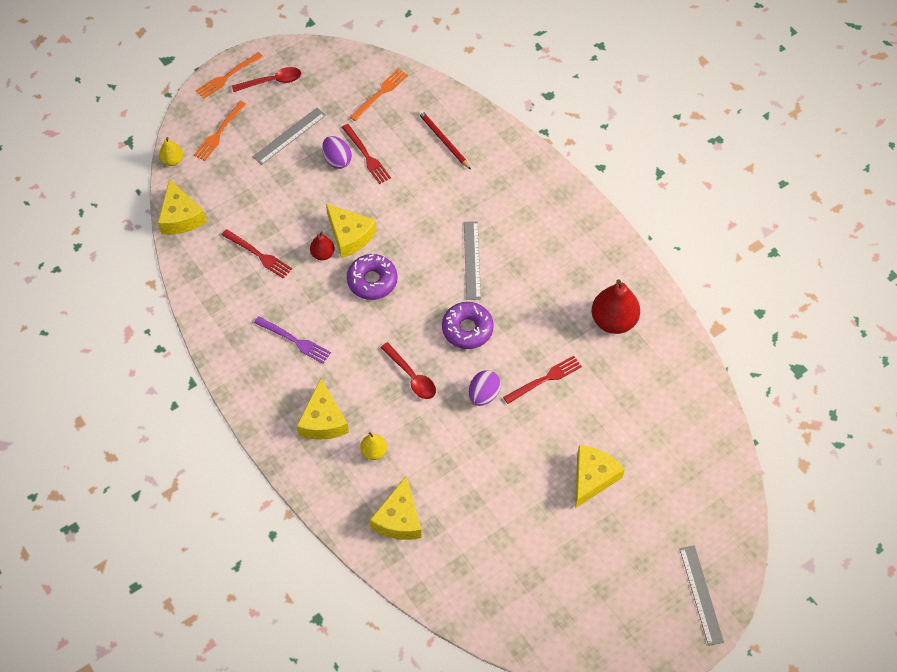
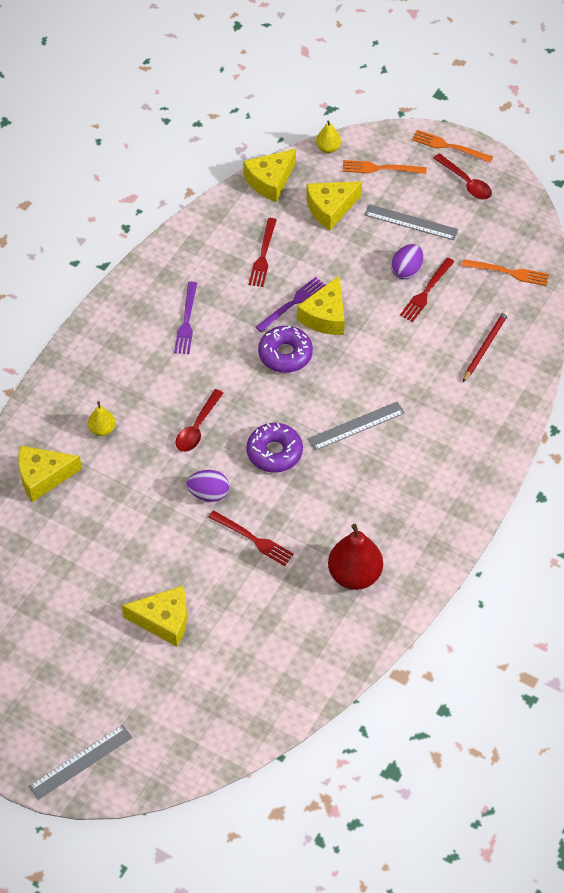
camera: 65 degrees right, 5 degrees down
yellow cheese [297,379,349,440] -> yellow cheese moved to [306,181,362,230]
red pear [310,231,335,260] -> purple fork [256,277,325,333]

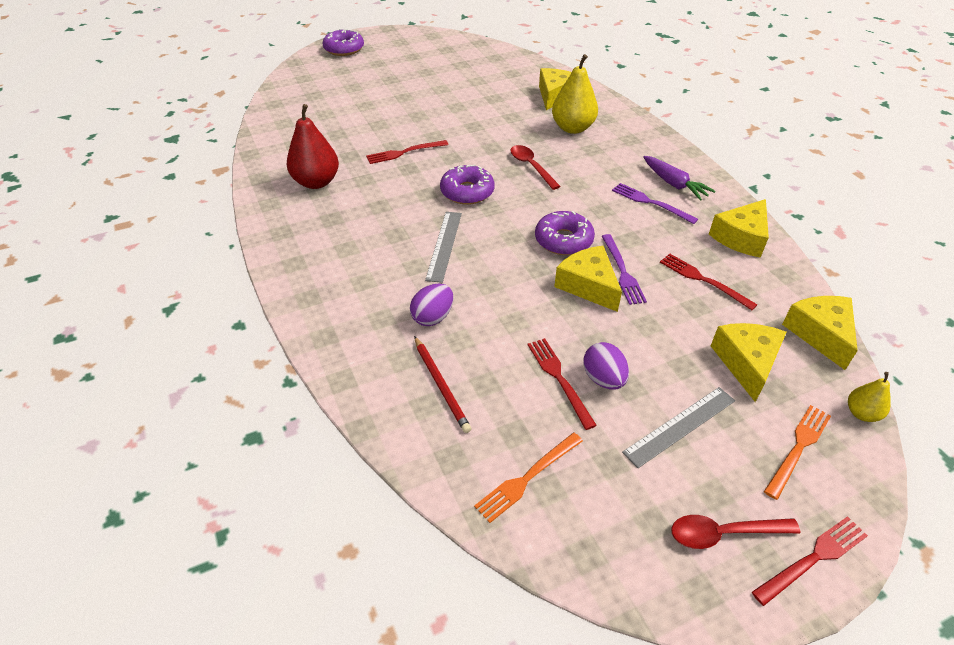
camera: 125 degrees right, 10 degrees down
grey ruler [29,725,132,800] -> purple donut [322,29,364,56]
yellow pear [88,401,116,436] -> yellow pear [552,54,598,134], size x1.90
yellow cheese [122,586,187,647] -> yellow cheese moved to [709,199,769,258]
purple egg [186,470,229,502] -> purple egg moved to [410,283,453,326]
orange fork [412,130,493,163] -> red fork [752,516,868,606]
none -> purple carrot [643,156,716,201]

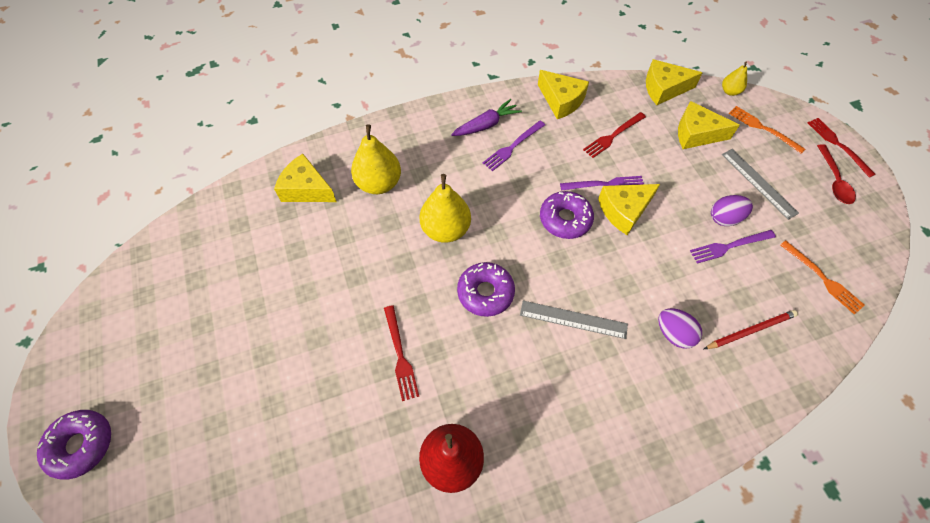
camera: 85 degrees left, 15 degrees up
red spoon [510,145,561,190] -> yellow pear [419,174,471,243]
red fork [528,338,597,430] -> purple fork [690,230,776,264]

